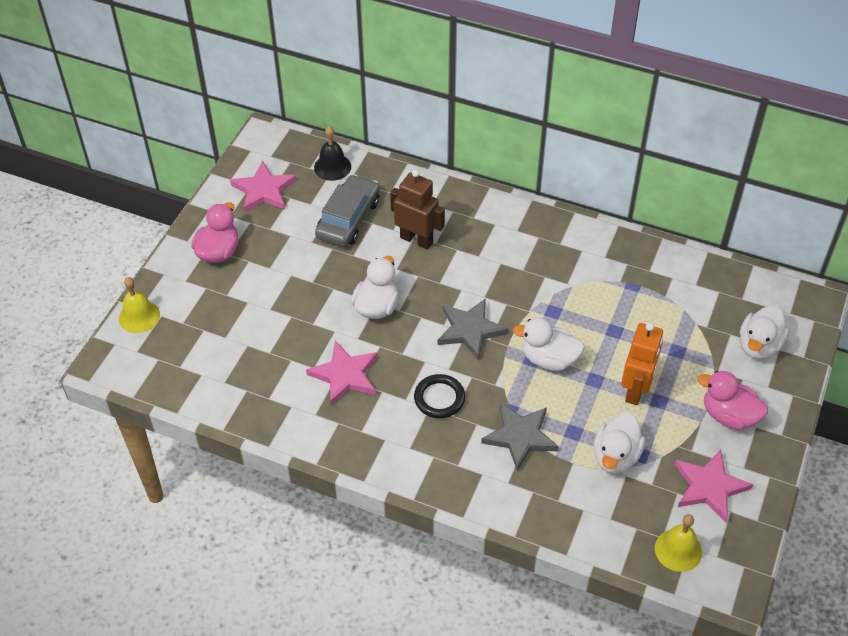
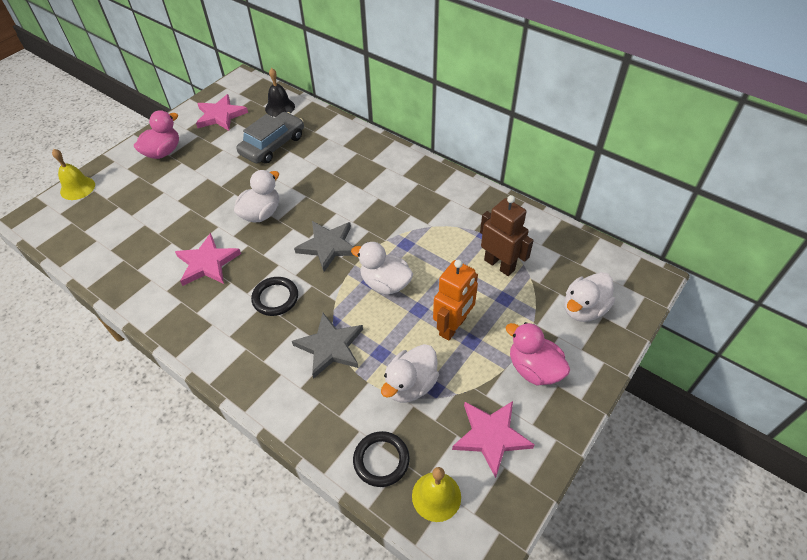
camera: 15 degrees right, 0 degrees up
brown robot [390,170,445,249] -> brown robot moved to [480,195,534,276]
none -> black ring [353,431,410,487]

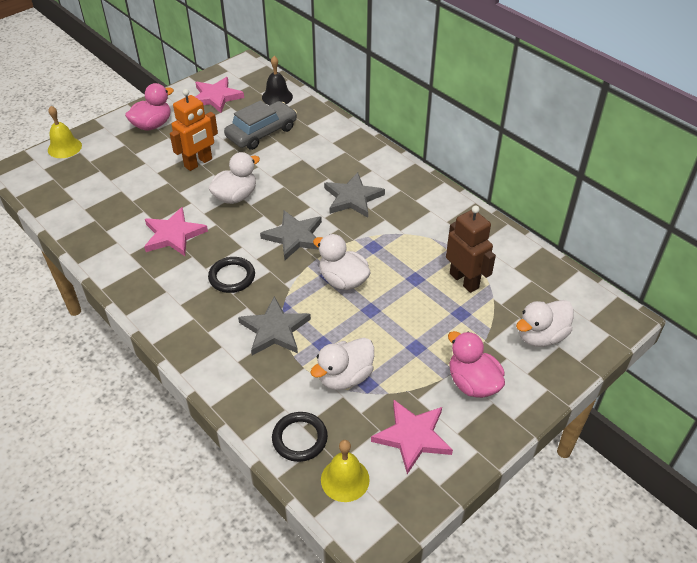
camera: 10 degrees right, 5 degrees down
orange robot [433,260,478,341] -> orange robot moved to [170,89,218,171]
none -> grey star [324,172,385,218]

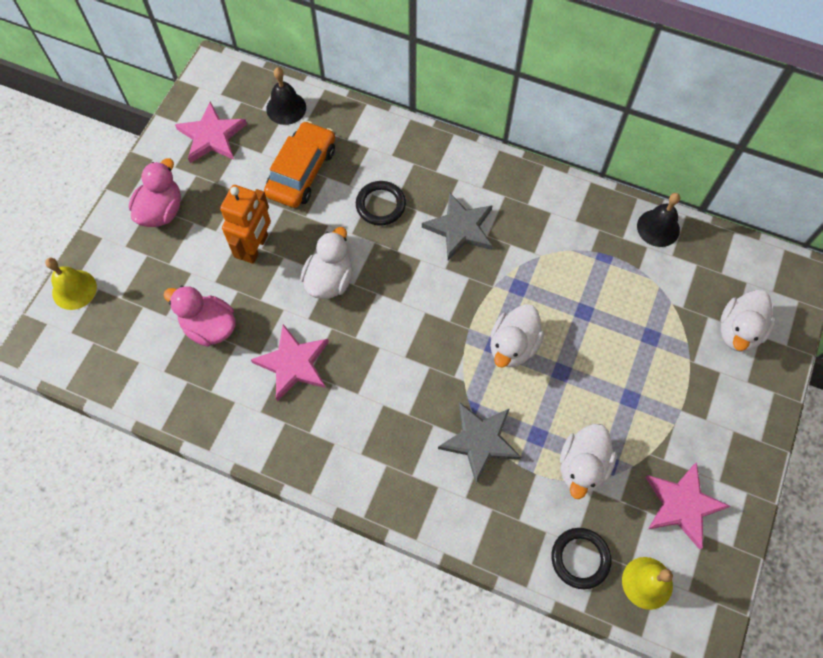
camera: 25 degrees left, 20 degrees up
black ring [208,257,255,293] -> black ring moved to [356,181,406,226]
grey car [224,100,297,150] -> orange car [264,121,335,208]
grey star [260,210,322,260] -> none
white duck [313,234,371,290] -> white duck turned 75 degrees counterclockwise [490,304,544,368]
brown robot [446,206,496,293] -> none
pink duck [448,331,505,398] -> pink duck moved to [164,286,236,347]
none -> black bell [637,193,680,247]

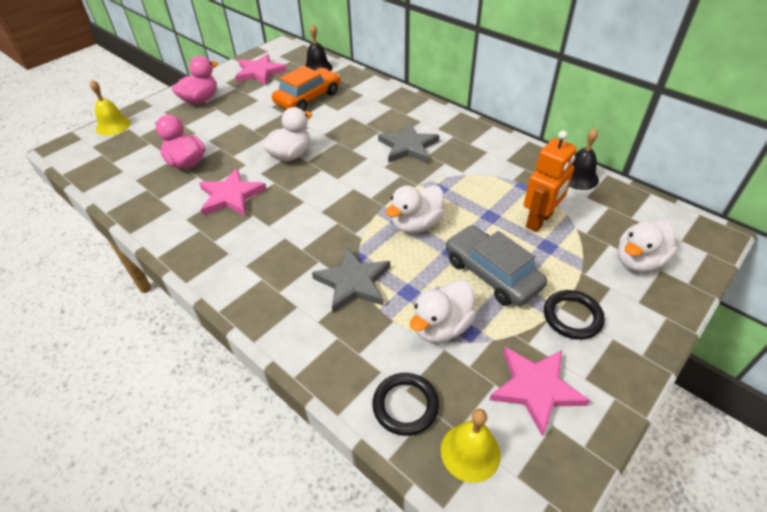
camera: 20 degrees right, 20 degrees down
orange robot [220,185,271,264] -> orange robot moved to [524,131,577,232]
black ring [356,181,406,226] -> black ring moved to [544,290,605,340]
none -> grey car [446,225,547,306]

